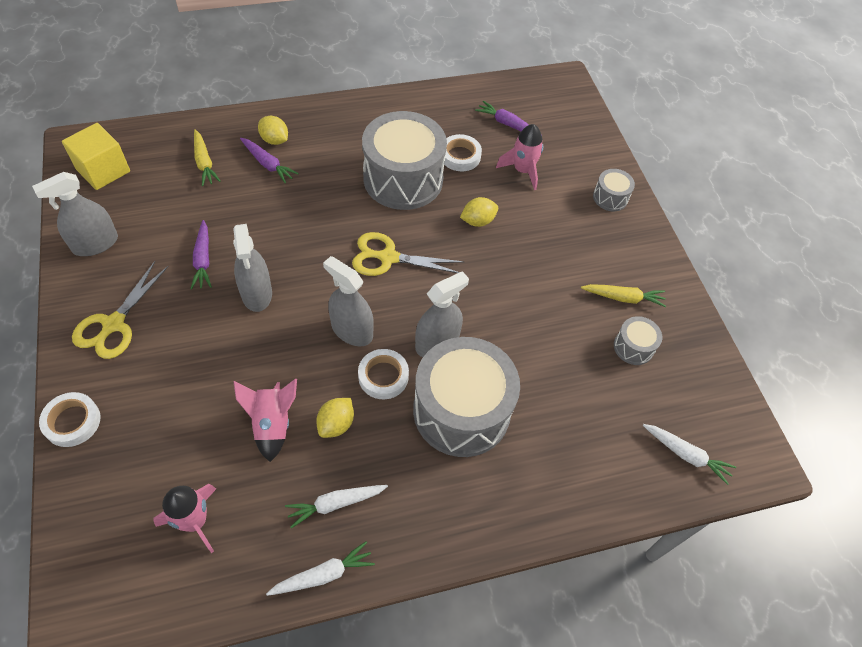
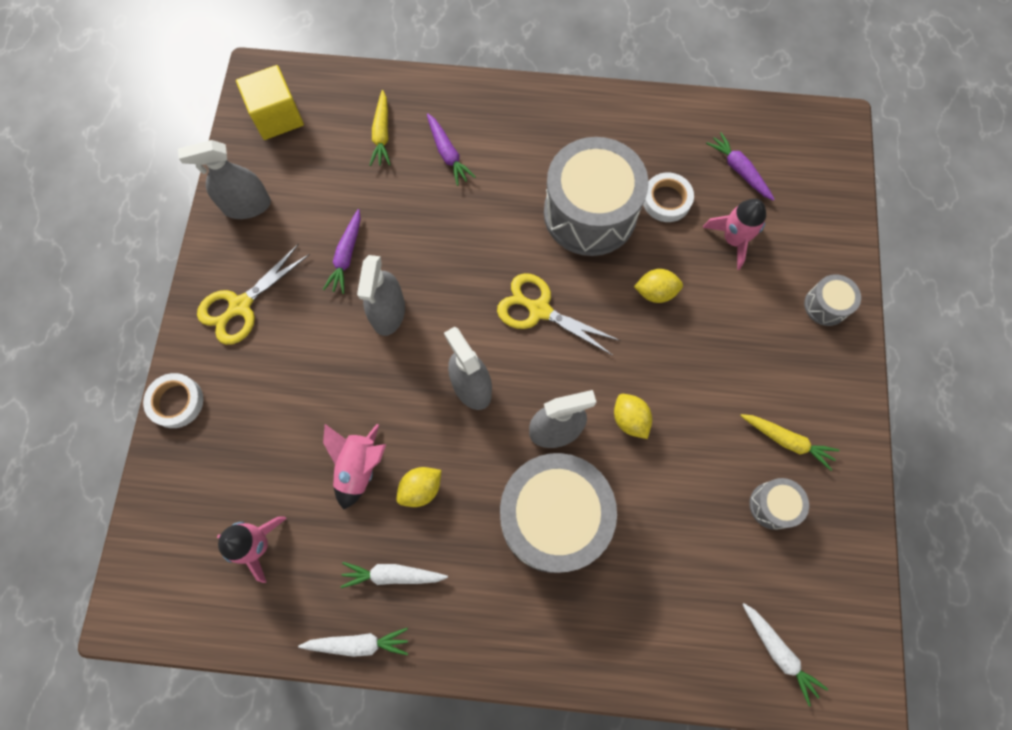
camera: 25 degrees right, 15 degrees up
yellow lemon [258,116,288,145] -> yellow lemon moved to [614,394,652,439]
white tape [358,349,409,399] -> none

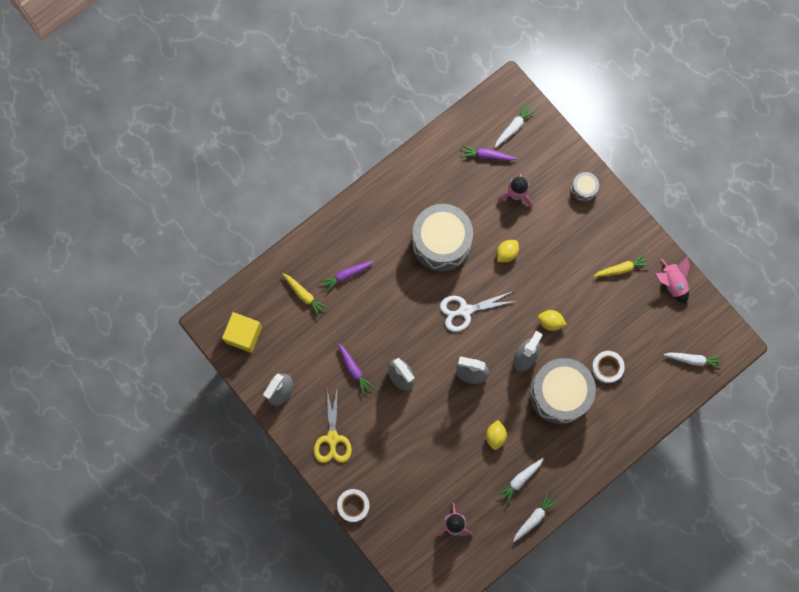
camera: 45 degrees left, 5 degrees up
pink rocket [323,424,386,509] -> pink rocket moved to [654,257,690,304]
purple carrot [427,113,476,186] -> purple carrot turned 135 degrees clockwise [320,260,374,292]
yellow scissors [497,273,621,355] -> white scissors [440,291,516,332]
white tape [643,173,694,222] -> white tape moved to [592,351,625,383]
grey drum [750,478,809,530] -> none
none -> white carrot [495,103,535,148]

